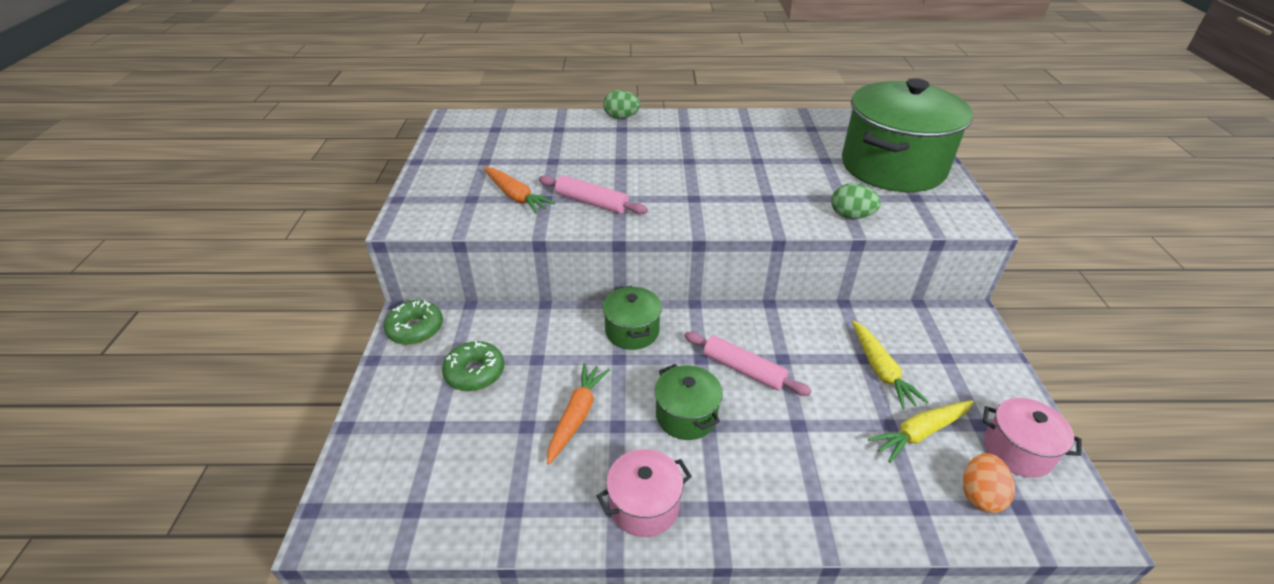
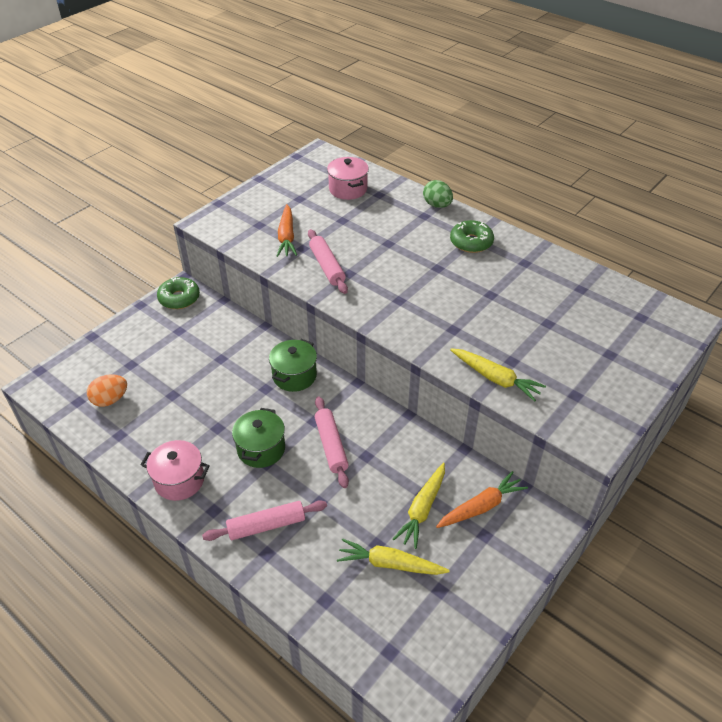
camera: 40 degrees right, 5 degrees up
green donut [442,341,504,391] -> green donut moved to [450,220,494,253]
orange carrot [547,363,610,465] -> orange carrot moved to [436,471,528,528]
green egg [831,183,881,219] -> yellow carrot [450,348,546,402]
green pot [842,78,973,192] -> none
orange egg [963,453,1015,513] -> orange egg moved to [87,374,127,407]
pink pot [983,398,1081,478] -> pink pot moved to [327,157,369,200]
none -> pink rolling pin [202,500,327,541]

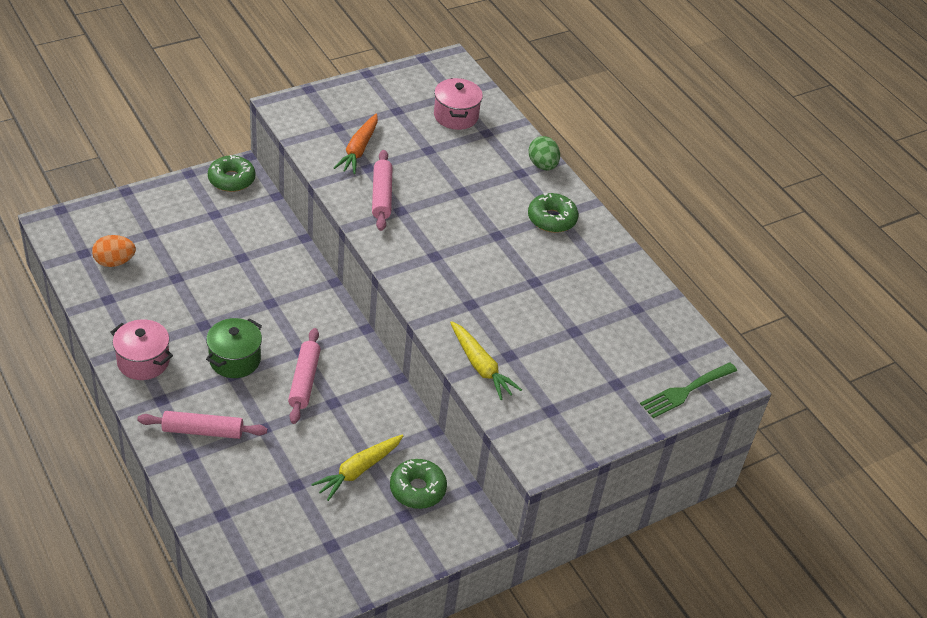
camera: 15 degrees right, 0 degrees up
green pot [269,339,317,392] -> none
yellow carrot [337,538,450,575] -> none
orange carrot [436,471,528,528] -> green donut [390,459,447,509]
none -> green fork [640,362,737,418]

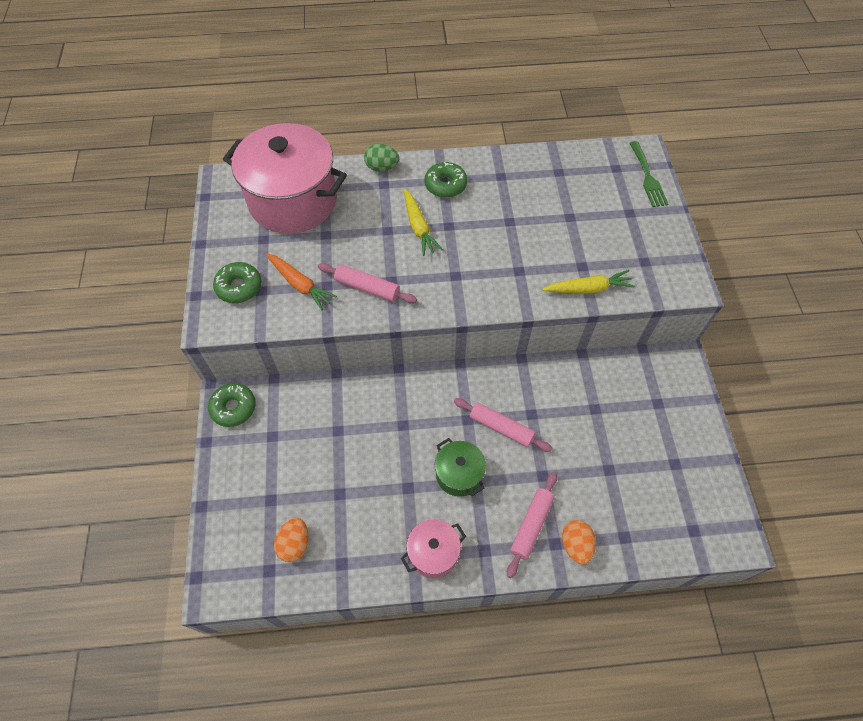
camera: 60 degrees left, 15 degrees up
yellow carrot [311,434,404,501] -> yellow carrot moved to [404,189,443,256]
green donut [390,459,447,509] -> green donut moved to [213,262,261,303]
pink pot [434,78,483,130] -> pink pot [223,123,347,234], size x2.14
none -> orange egg [562,520,596,564]

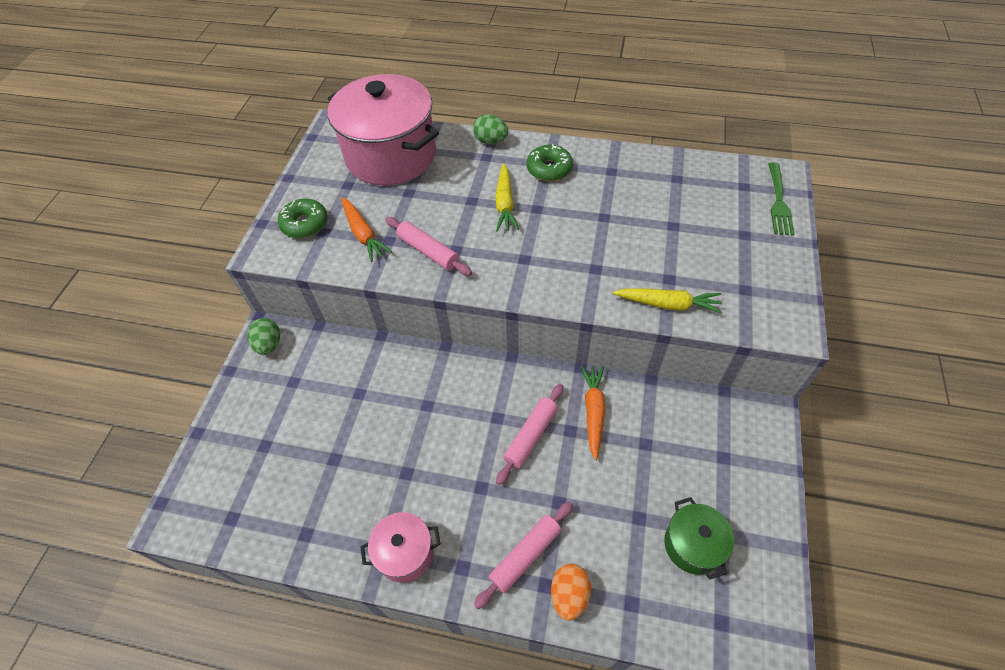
camera: 20 degrees right, 5 degrees down
green donut [208,383,256,427] -> green egg [247,318,280,355]
orange egg [274,518,308,562] -> none
green pot [435,438,486,497] -> green pot moved to [664,497,734,579]
pink rolling pin [454,398,552,452] -> pink rolling pin turned 75 degrees clockwise [496,384,564,485]
none -> orange carrot [581,365,605,460]

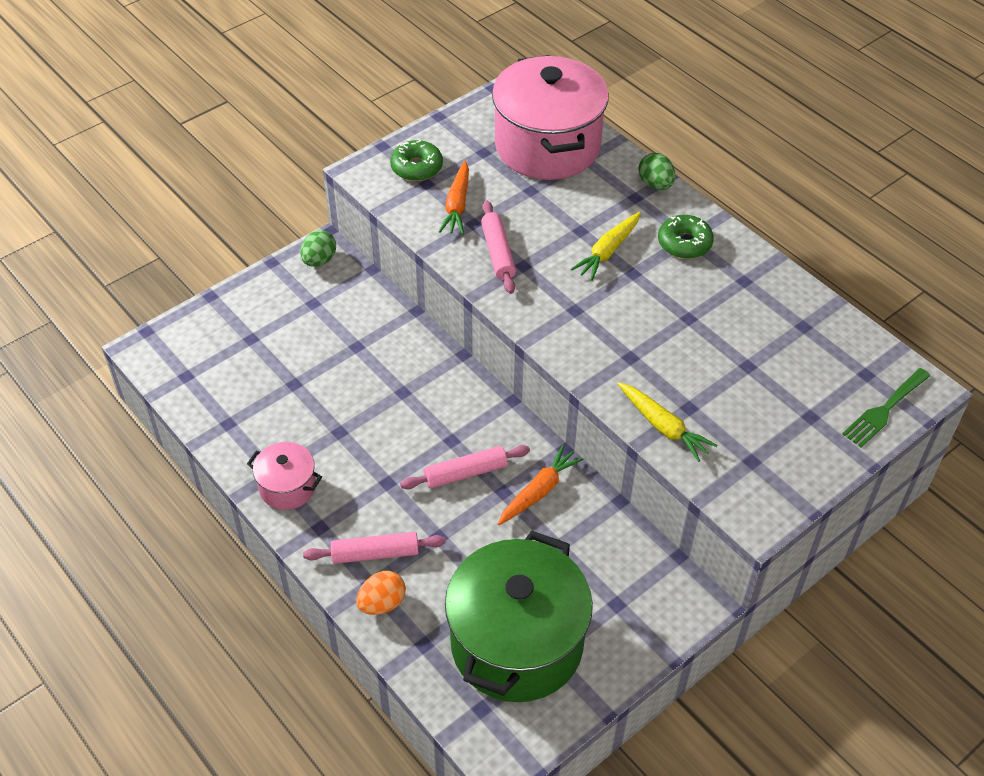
camera: 35 degrees right, 5 degrees down
green pot [664,497,734,579] -> green pot [445,531,593,702], size x2.14

